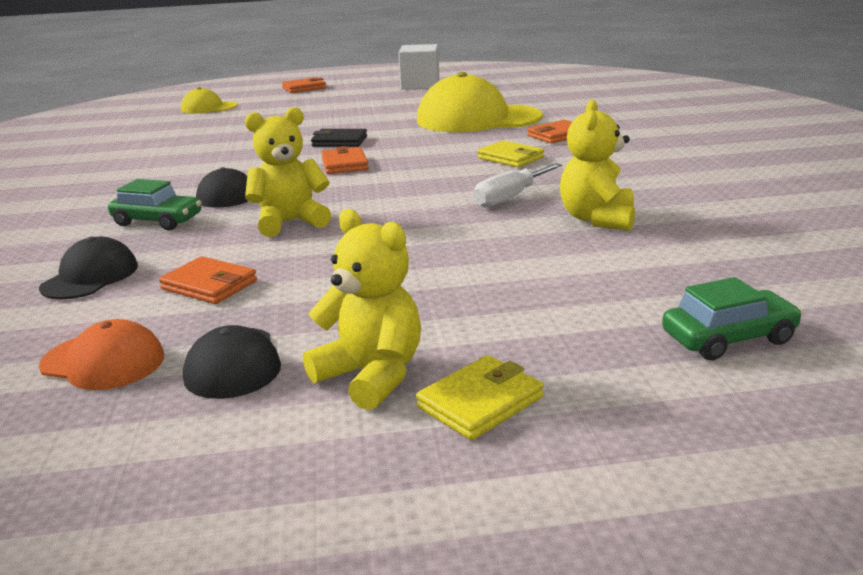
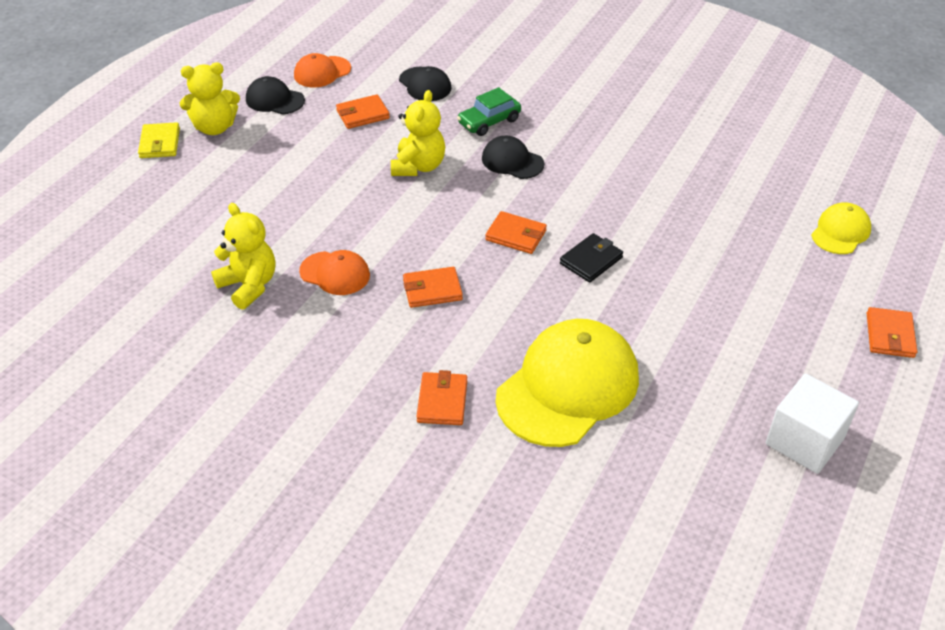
camera: 125 degrees right, 20 degrees up
white screwdriver [474,163,562,207] -> orange cap [299,250,370,295]
yellow wallet [477,140,544,167] -> none
green car [662,277,802,360] -> none
none -> orange wallet [403,267,463,308]

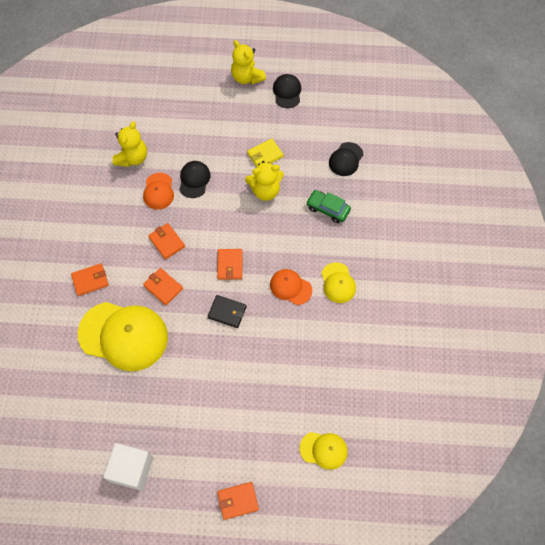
camera: 65 degrees right, 20 degrees up
yellow wallet [138,122,180,158] -> yellow wallet moved to [247,138,284,167]
orange cap [294,53,351,88] -> orange cap moved to [270,269,312,305]
orange wallet [336,94,390,129] -> orange wallet moved to [143,268,183,305]
black cap [482,136,544,179] -> black cap moved to [179,161,211,198]
none -> yellow cap [321,262,356,303]

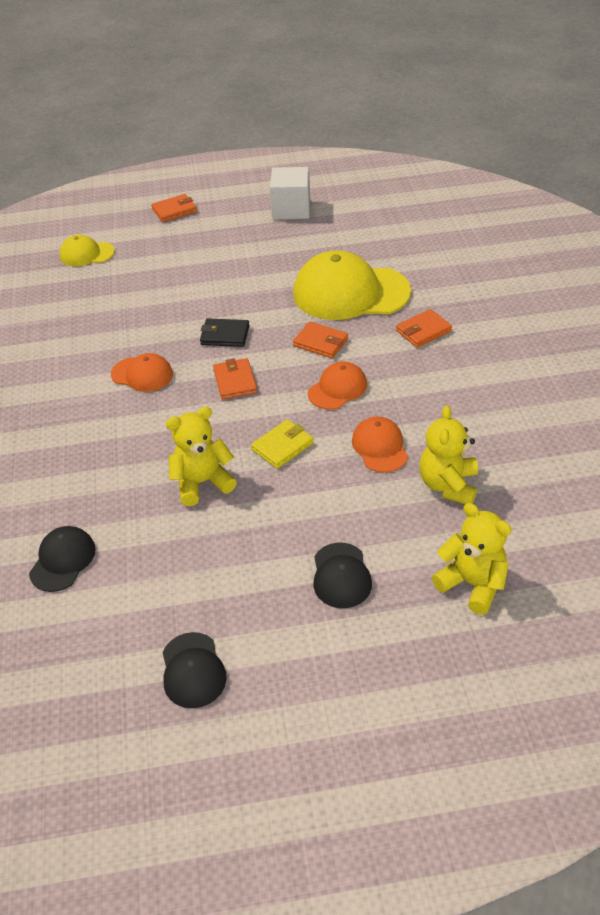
camera: 170 degrees right, 20 degrees down
orange wallet [148,223,185,259] -> orange cap [308,361,367,410]
black cap [179,161,211,198] -> black cap moved to [313,543,372,608]
yellow teddy bear [231,40,266,84] -> yellow teddy bear moved to [432,503,512,615]
yellow wallet [247,138,284,167] -> yellow wallet moved to [251,419,314,469]
green car [306,190,351,223] -> none
yellow cap [321,262,356,303] -> none

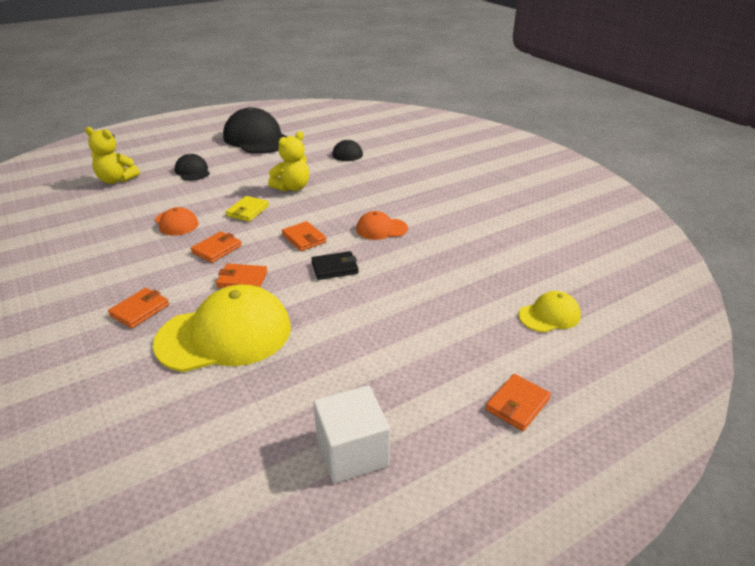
camera: 155 degrees right, 10 degrees down
black cap [162,632,227,708] -> black cap [223,107,287,154], size x2.00
orange cap [308,361,367,410] -> orange wallet [191,231,242,263]
yellow teddy bear [419,405,478,504] -> none

